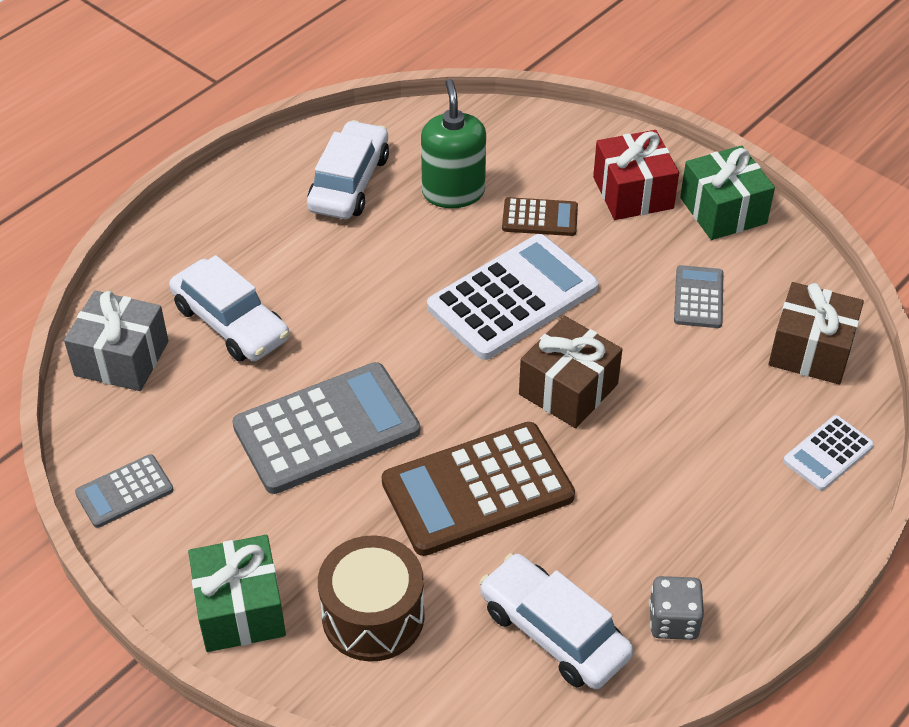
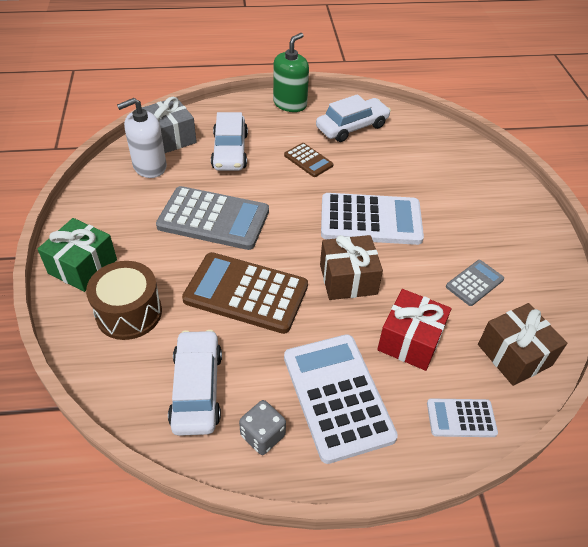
camera: 40 degrees right, 0 degrees up
grey calculator [75,454,174,528] -> none
green soap dispenser [421,79,486,208] -> green soap dispenser moved to [273,33,309,112]
brown calculator [502,197,578,236] -> brown calculator moved to [284,143,333,177]
red gift [593,130,679,220] -> red gift moved to [377,289,451,371]
green gift [680,145,775,240] -> none
none -> white soap dispenser [117,98,167,178]
none -> white calculator [284,334,398,464]

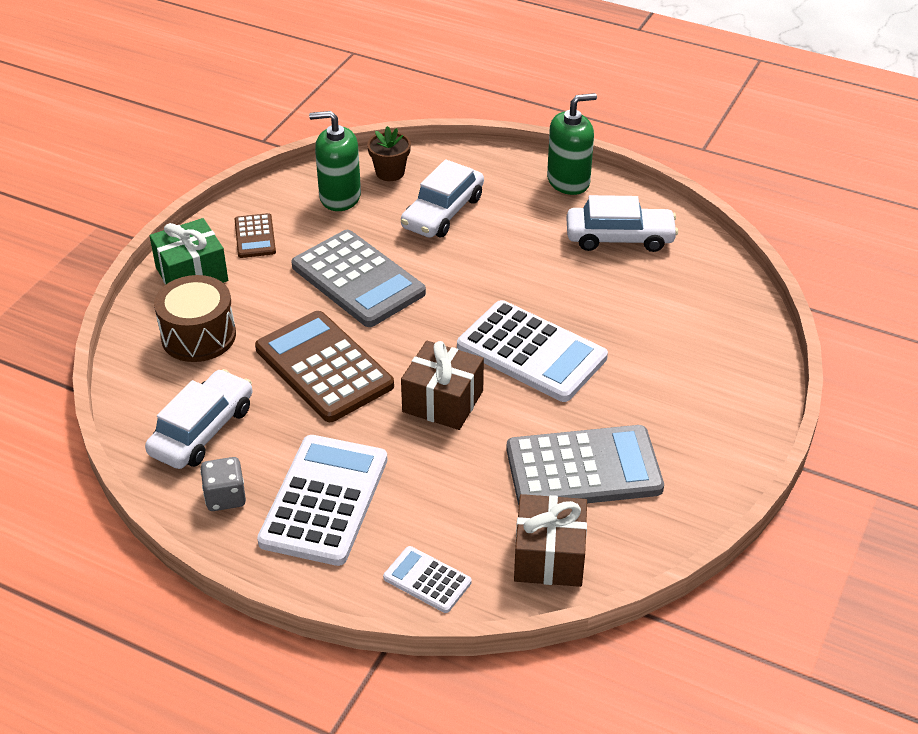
camera: 35 degrees right, 5 degrees down
white soap dispenser [117,98,167,178] -> green soap dispenser [309,111,361,211]
grey gift [142,97,197,153] -> brown flower pot [367,126,411,181]
brown calculator [284,143,333,177] -> brown calculator moved to [235,213,276,258]
red gift [377,289,451,371] -> none
grey calculator [446,260,504,306] -> grey calculator [506,425,664,505], size x1.99

